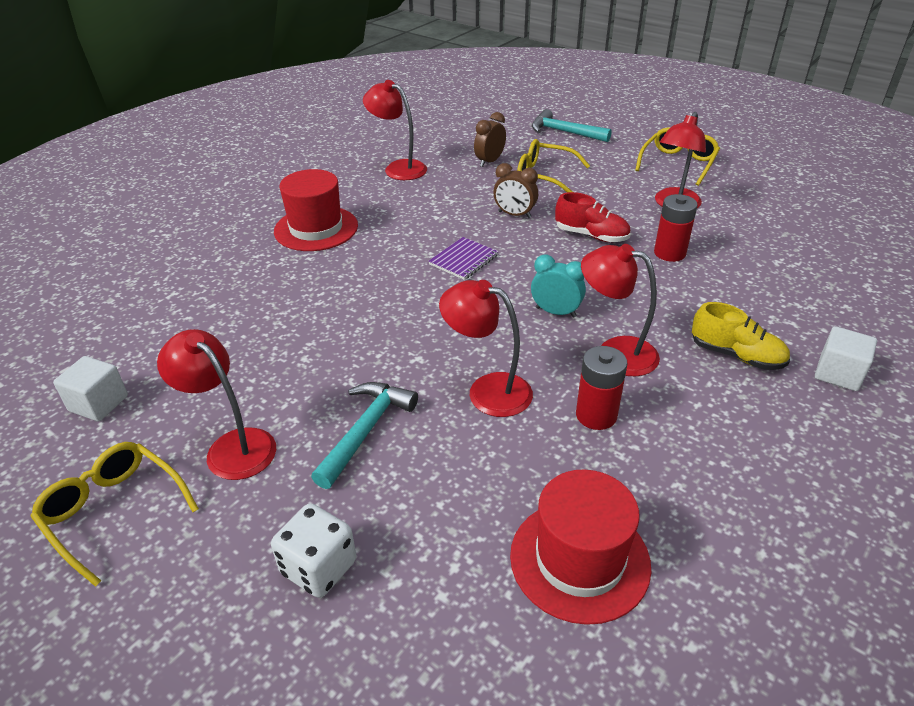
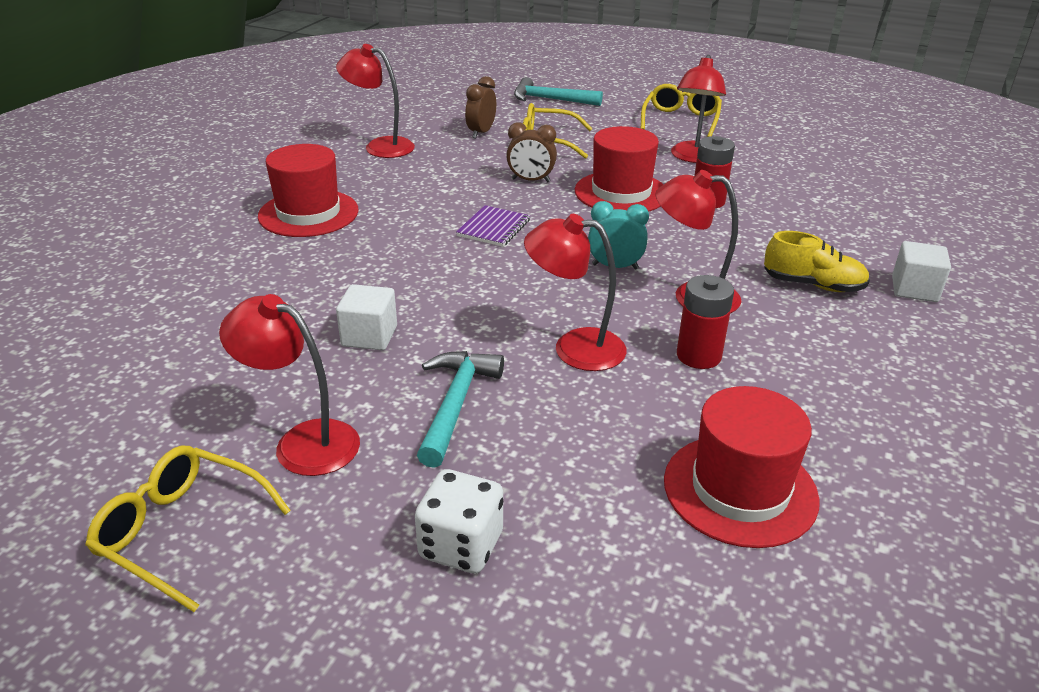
camera: 15 degrees left, 5 degrees down
white cube [53,356,128,422] -> white cube moved to [336,284,397,350]
red shoe [555,192,631,242] -> red hat [575,126,664,212]

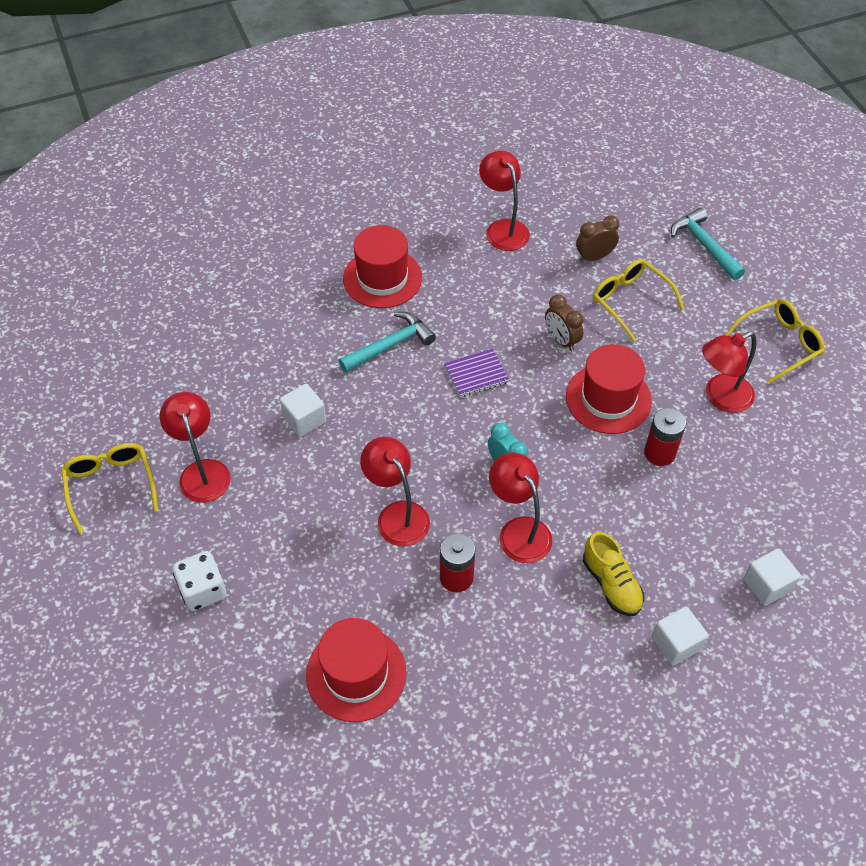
camera: 45 degrees right, 20 degrees up
turquoise hammer [417,351,504,468] -> turquoise hammer moved to [339,312,436,373]
none -> white cube [743,548,801,606]

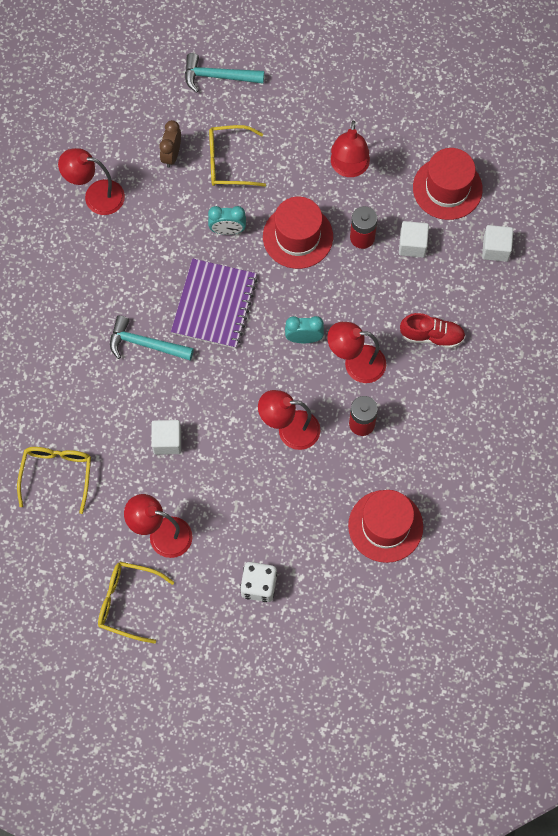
camera: 55 degrees left, 15 degrees up
turquoise hammer [339,312,436,373] -> turquoise hammer turned 75 degrees counterclockwise [110,315,194,361]
red hat [343,225,422,308] -> red hat moved to [413,148,483,220]
purple notebook [444,349,510,397] -> purple notebook [171,259,257,349], size x1.83
brown clock [545,294,583,351] -> turquoise clock [208,206,246,235]
yellow shoe [583,532,644,616] -> red shoe [400,313,465,349]
white cube [652,606,708,666] -> white cube moved to [399,221,429,258]
yellow glasses [725,299,825,384] -> yellow glasses moved to [17,447,91,514]

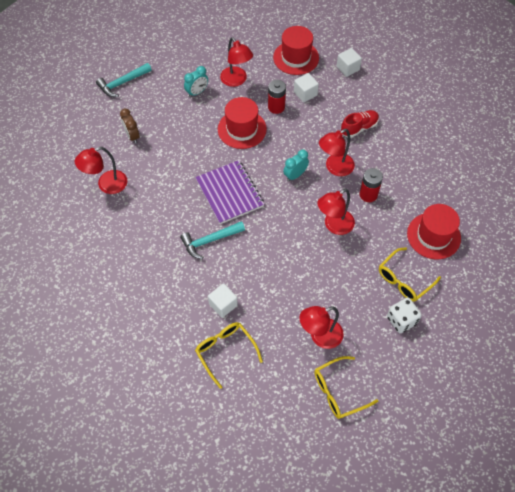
camera: 40 degrees left, 10 degrees down
white cube [152,420,181,455] -> white cube moved to [208,283,238,318]
turquoise clock [208,206,246,235] -> turquoise clock moved to [184,66,208,97]
yellow glasses [209,125,266,187] -> yellow glasses moved to [379,247,441,302]

